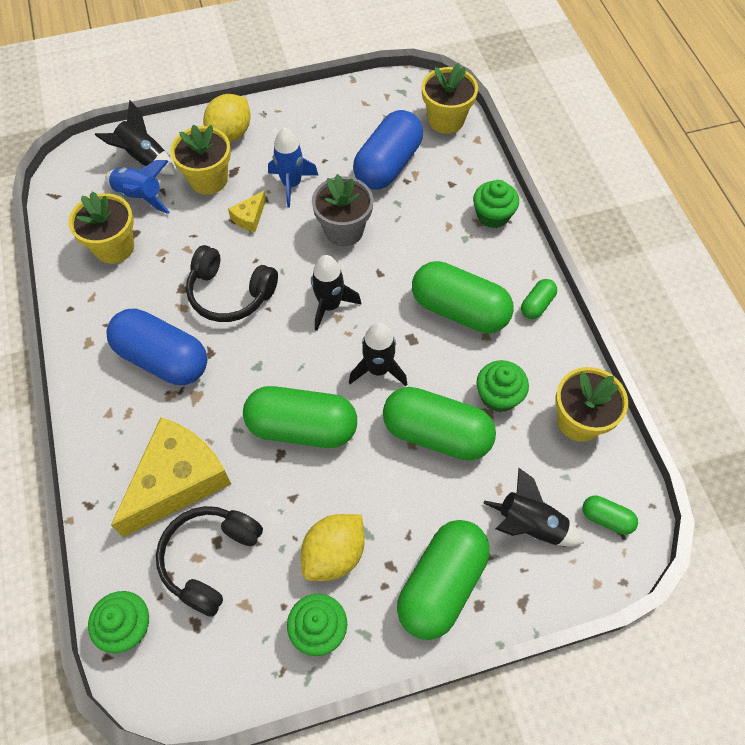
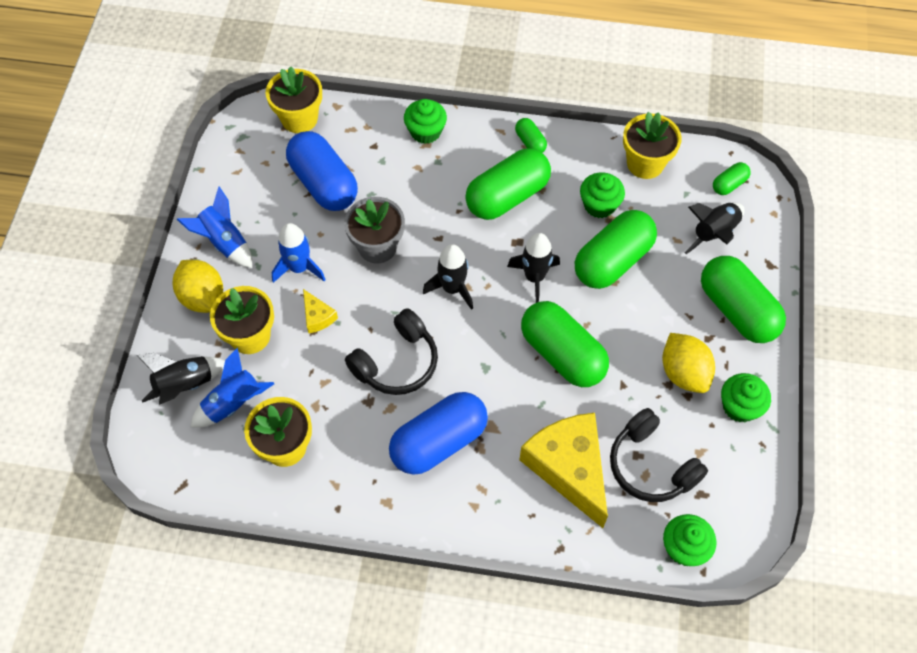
camera: 65 degrees left, 0 degrees up
green capsule [243,386,357,448] -> green capsule turned 75 degrees counterclockwise [521,301,609,387]
none -> blue rocket [177,187,252,268]

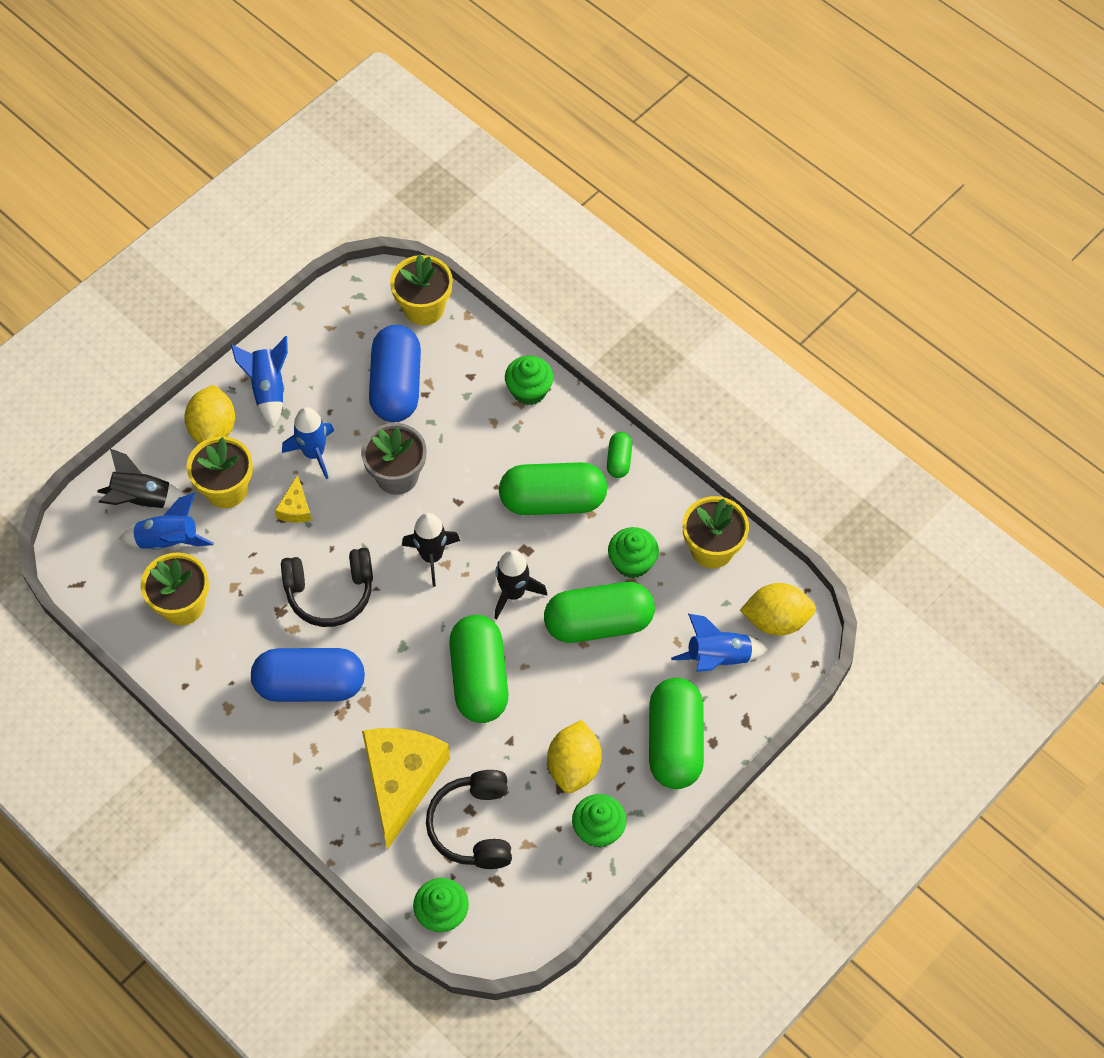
camera: 35 degrees right, 0 degrees up
black rocket [685,203,745,254] -> blue rocket [671,614,768,672]
green capsule [713,162,751,195] -> yellow lemon [740,583,816,636]

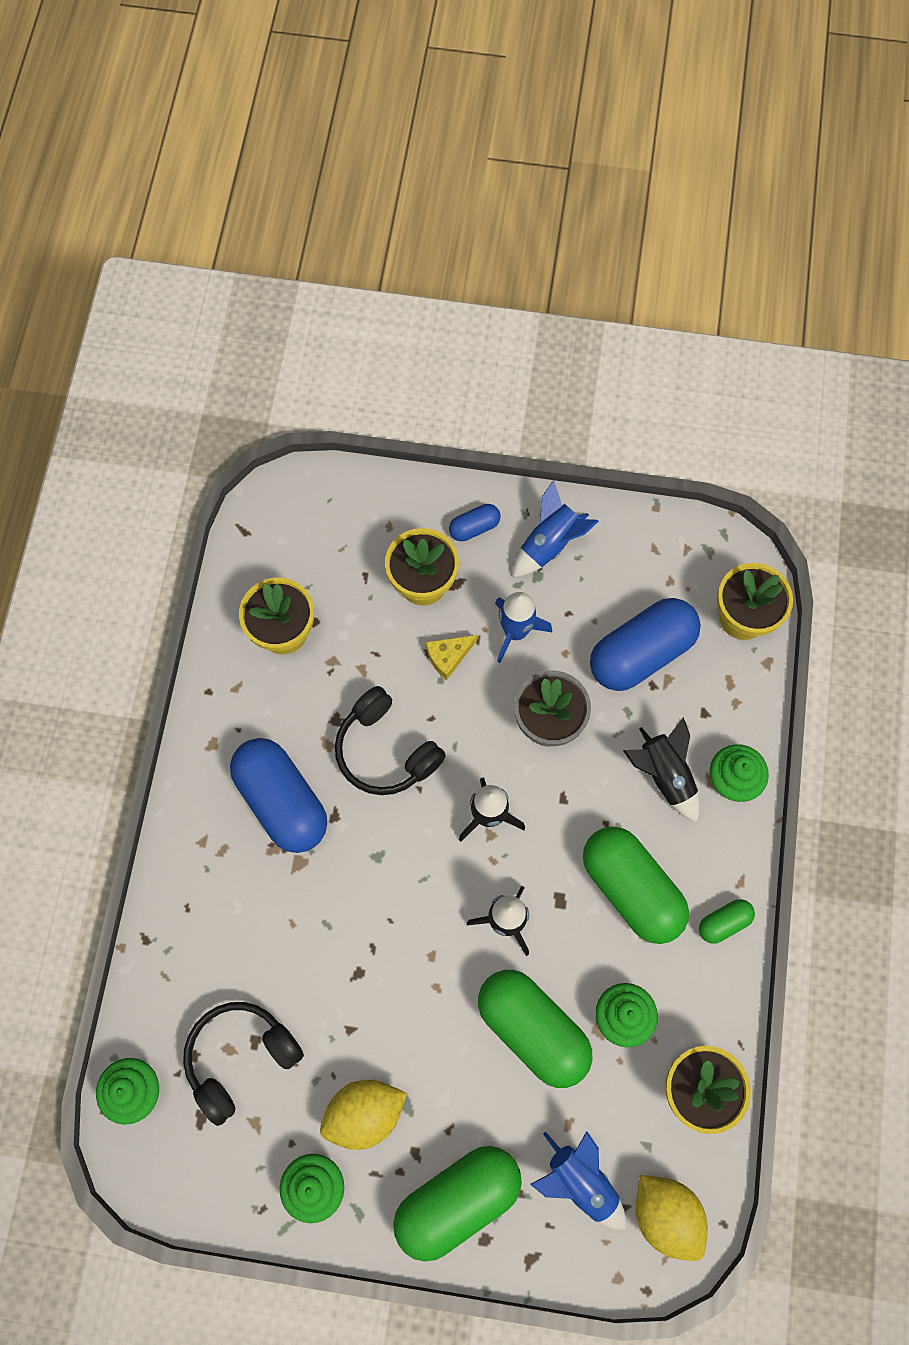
camera: 55 degrees right, 10 degrees up
black rocket [97,448,186,508] -> black rocket moved to [623,717,700,822]
blue rocket [119,493,214,550] -> none
yellow lemon [184,385,235,444] -> blue capsule [449,504,500,541]
yellow cheese [362,728,450,850] -> none
green capsule [449,615,509,723] -> none

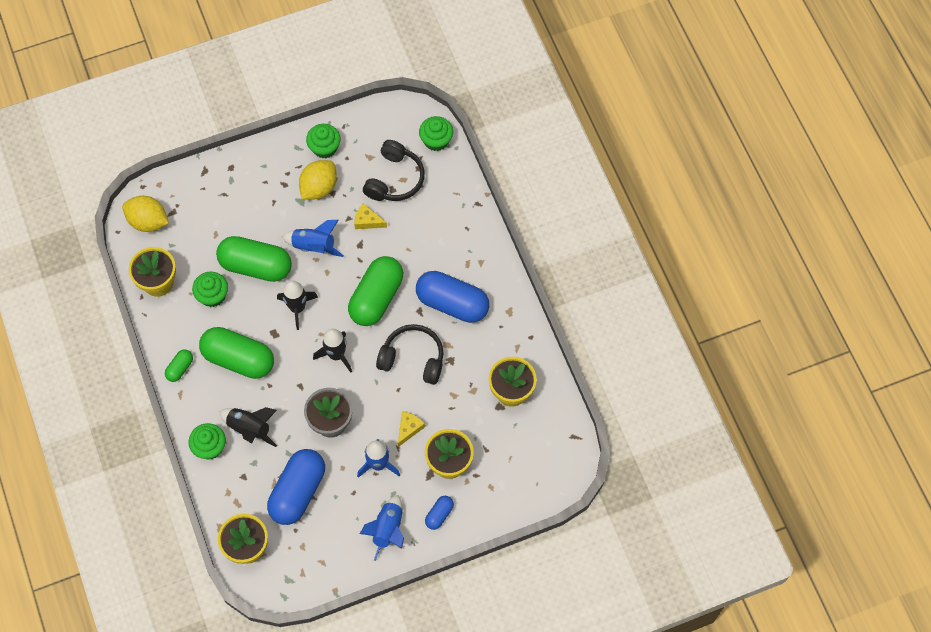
camera: 150 degrees right, 5 degrees down
green capsule [393,1146,522,1262] -> green capsule moved to [348,256,403,326]
blue rocket [530,1131,626,1230] -> blue rocket moved to [282,220,344,257]
none -> yellow cheese [354,204,387,229]

